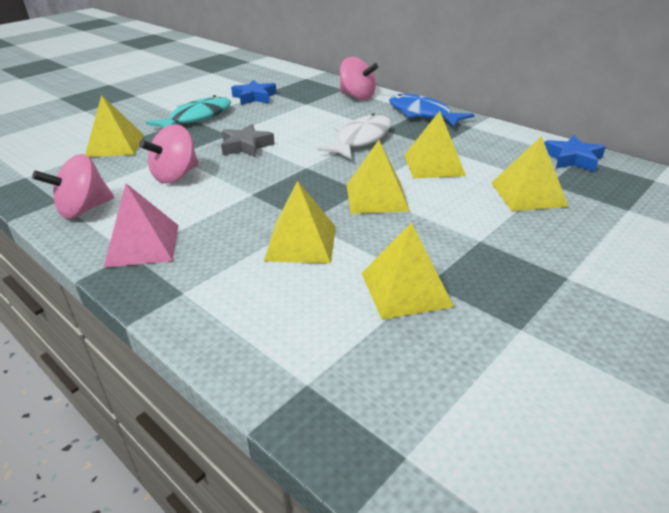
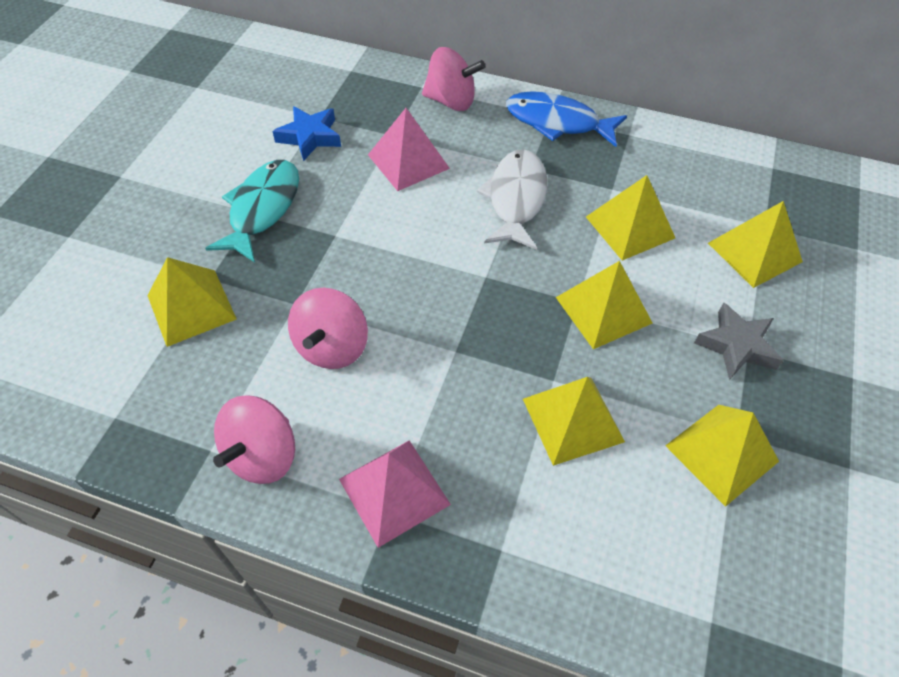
camera: 25 degrees left, 20 degrees up
grey star [221,124,275,157] -> grey star moved to [694,302,784,380]
blue star [544,135,606,172] -> none
none -> pink pyramid [368,108,450,191]

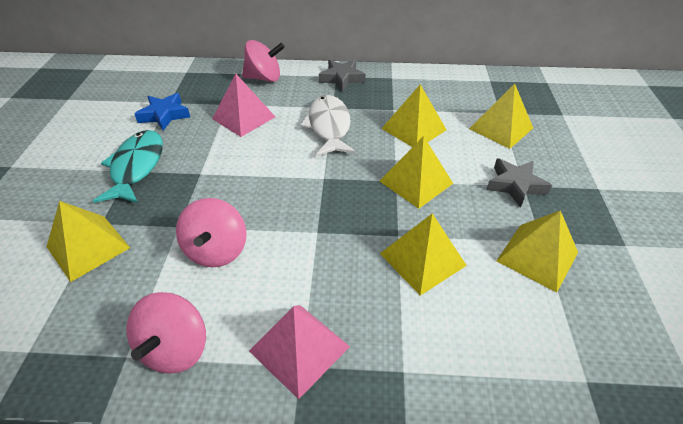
camera: 15 degrees left, 10 degrees down
blue fish [506,91,627,147] -> grey star [319,60,365,91]

